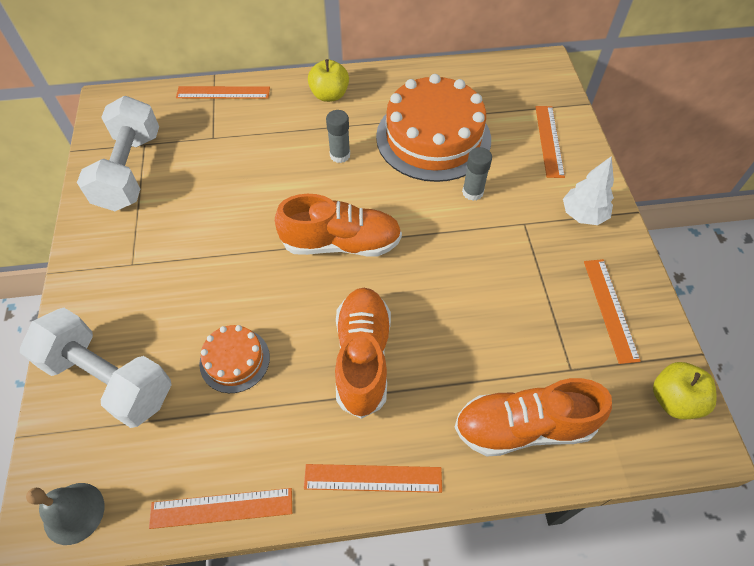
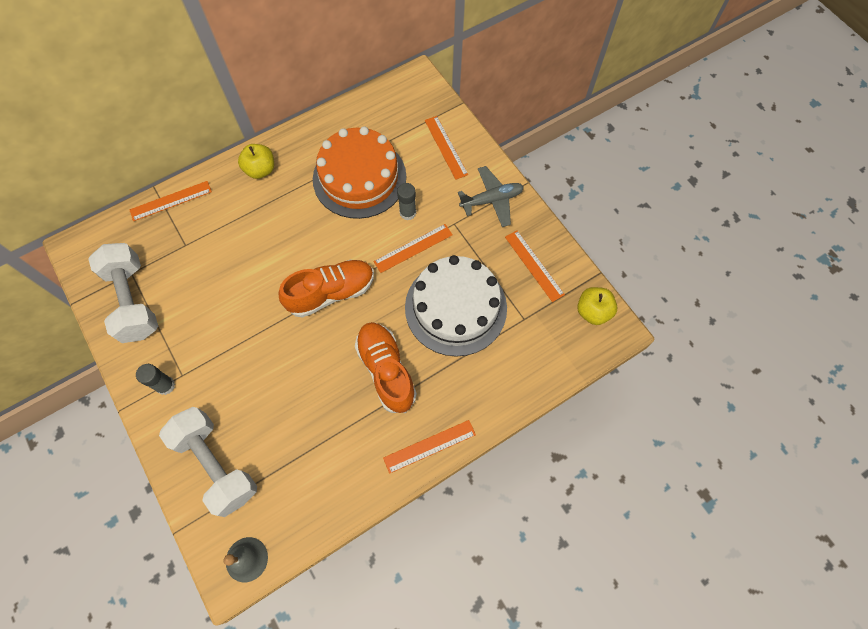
camera: 25 degrees left, 10 degrees up
white dumbbell [20,308,172,428] -> white dumbbell turned 45 degrees clockwise [159,407,257,517]
orange ruler [149,488,292,529] -> orange ruler moved to [373,224,453,273]
orange cake [199,325,270,393] -> none
grey glue stick [326,110,350,163] -> grey glue stick moved to [136,364,175,395]
orange shoe [454,378,612,456] -> none
white tree [563,156,614,225] -> grey plane [458,166,524,227]
none -> white cake [405,255,507,356]

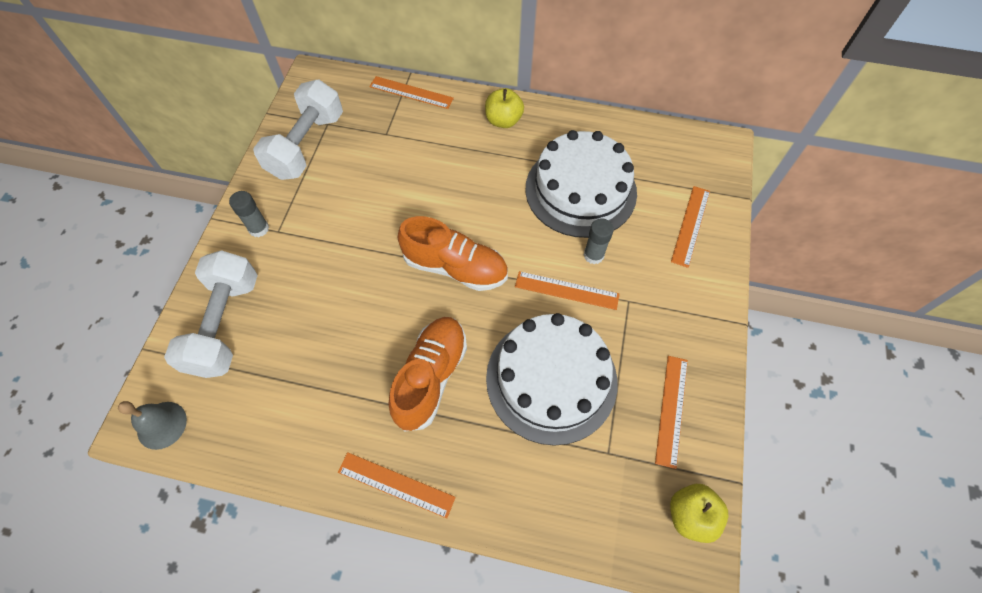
camera: 45 degrees right, 5 degrees down
orange cake [313,126,406,219] -> white cake [525,130,637,238]
grey plane [458,166,524,227] -> none

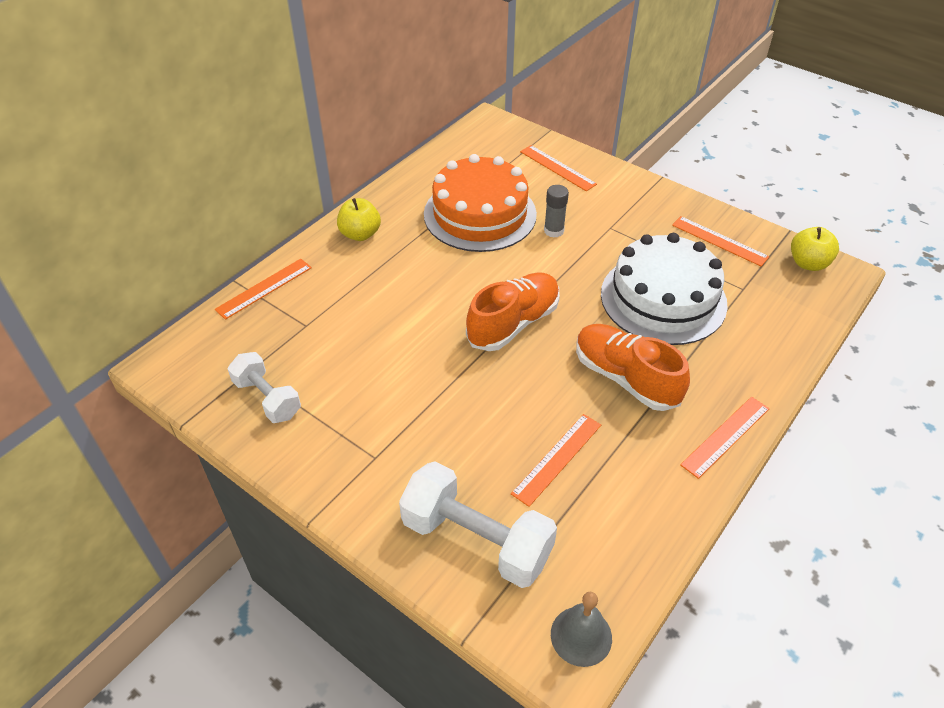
camera: 65 degrees left, 15 degrees down
grey glue stick [229,191,269,237] -> none
white dumbbell [253,80,343,180] -> white dumbbell [228,352,301,423], size x0.62
orange ruler [515,271,620,310] -> orange ruler moved to [511,414,601,507]
white cake [525,130,637,238] -> orange cake [424,154,537,252]

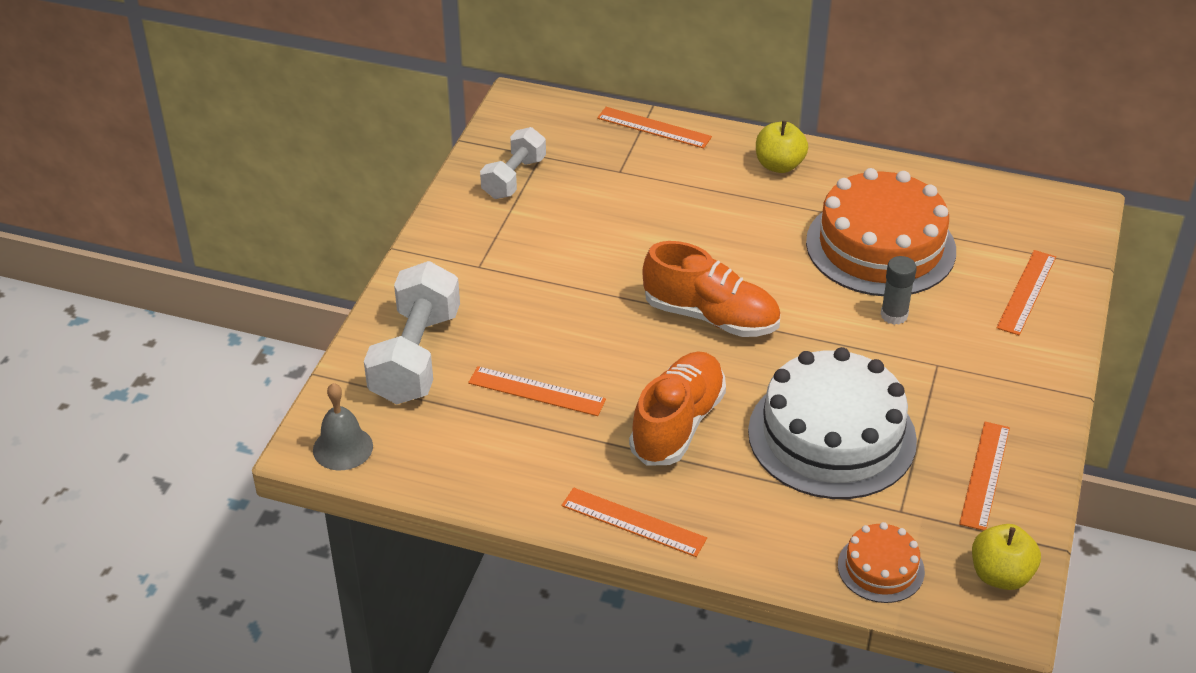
camera: 70 degrees right, 5 degrees down
none -> orange cake [838,522,925,603]

